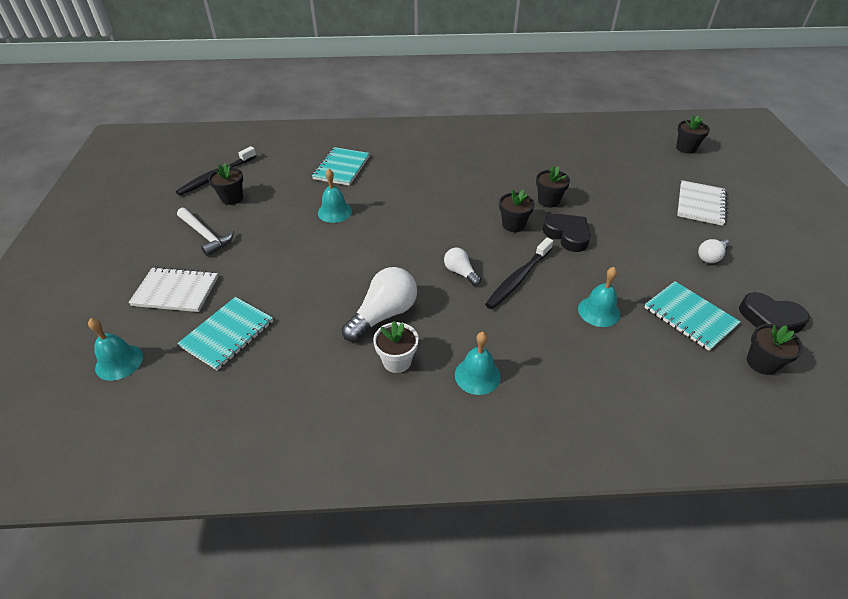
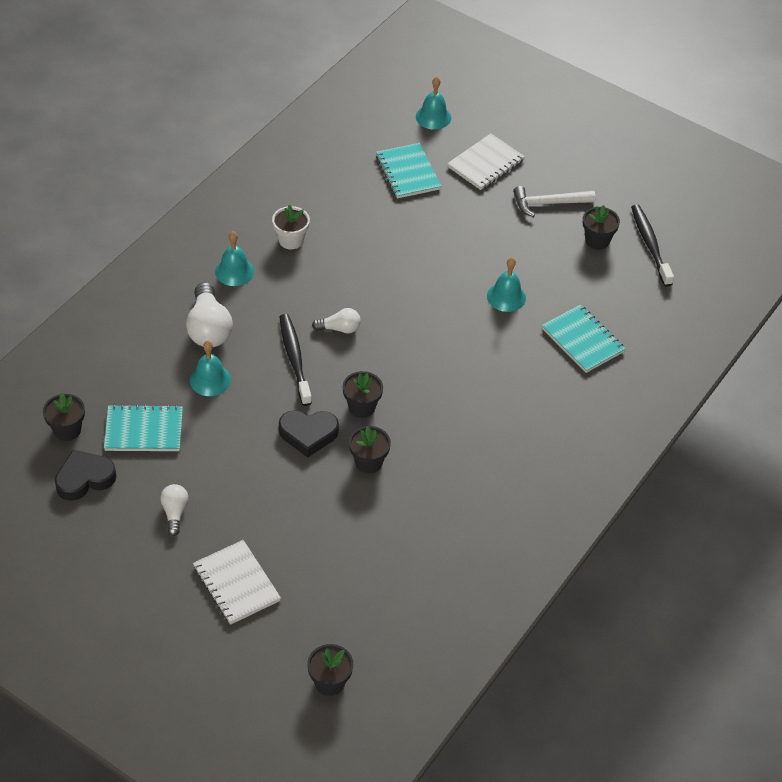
camera: 125 degrees right, 5 degrees up
white light bulb [342,267,417,342] -> white light bulb moved to [186,282,233,347]

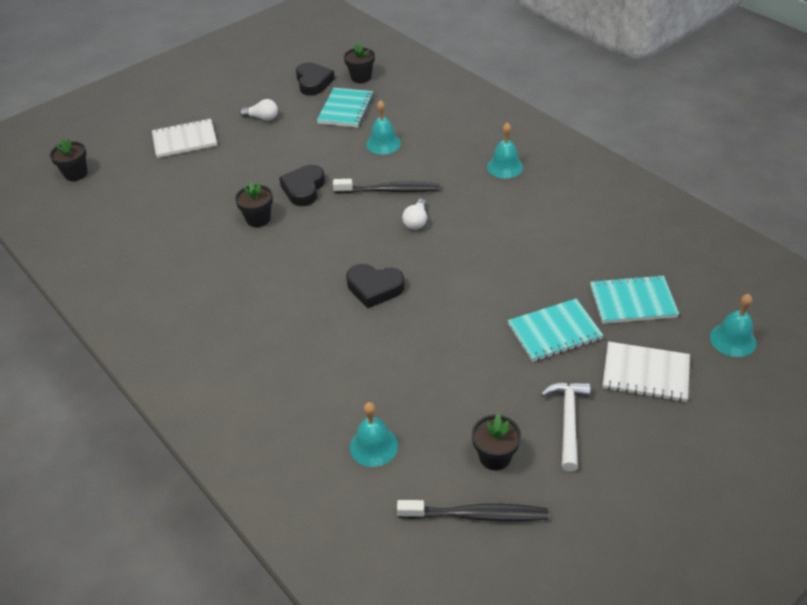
camera: 110 degrees right, 5 degrees down
white light bulb [186,282,233,347] -> none
white flower pot [272,205,310,249] -> none
black flower pot [343,371,383,418] -> none
white notebook [447,133,525,190] -> white notebook turned 45 degrees counterclockwise [603,341,690,402]
turquoise bell [487,257,526,312] -> turquoise bell moved to [350,402,398,467]
turquoise notebook [542,304,625,373] -> turquoise notebook moved to [508,299,603,362]
none -> black heart [346,264,405,308]

